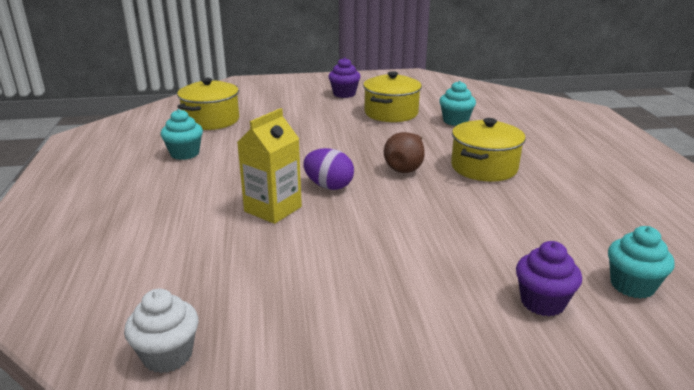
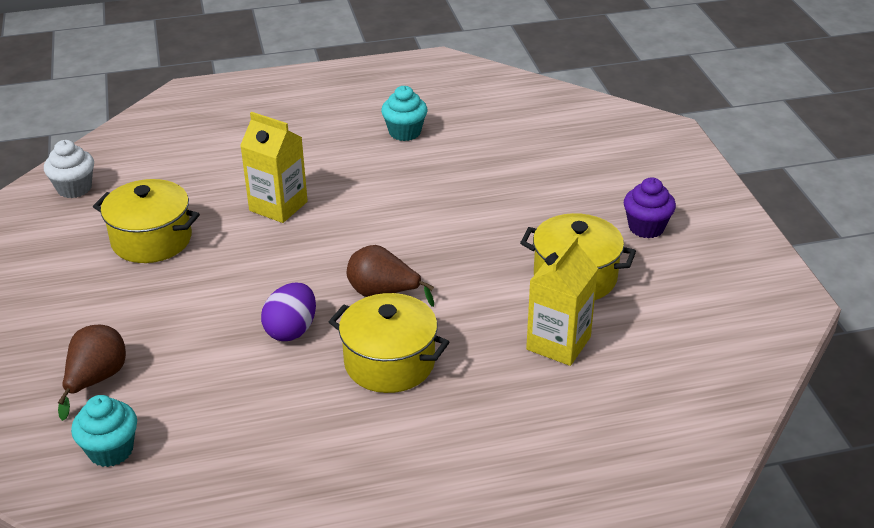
camera: 85 degrees right, 10 degrees up
yellow pot [177,78,239,130] -> yellow pot moved to [93,179,200,263]
purple egg [303,148,354,190] -> purple egg moved to [261,283,316,341]
turquoise cupcake [439,81,476,126] -> yellow carton [526,236,598,366]
purple cupcake [516,241,582,316] -> brown pear [58,325,126,421]

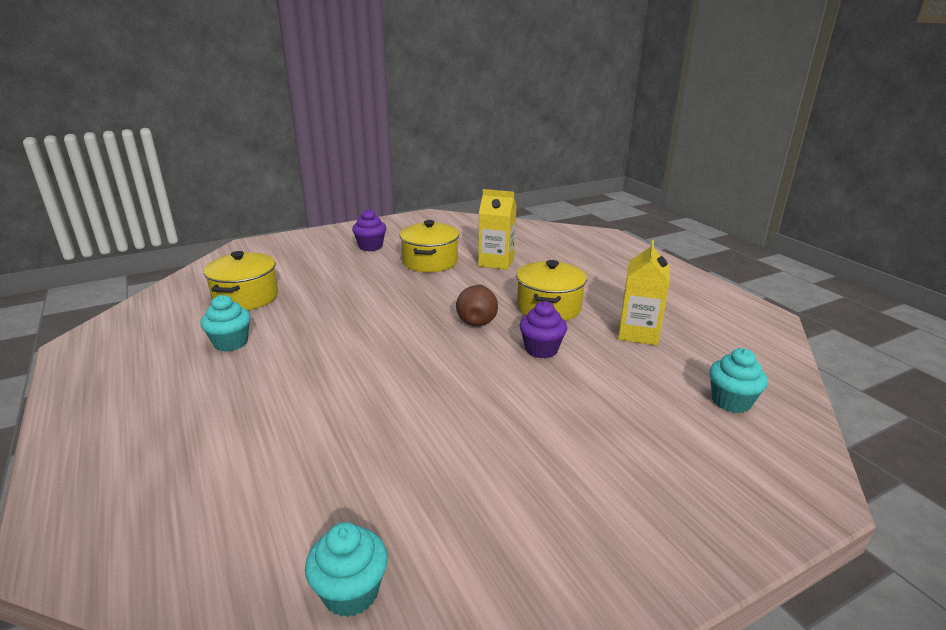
camera: 105 degrees left, 10 degrees down
white cupcake [44,140,94,198] -> turquoise cupcake [305,522,388,617]
brown pear [58,325,126,421] -> none
yellow pot [93,179,200,263] -> yellow pot moved to [203,251,278,310]
yellow carton [240,112,308,223] -> yellow carton moved to [618,240,670,345]
purple egg [261,283,316,341] -> purple cupcake [520,301,567,358]

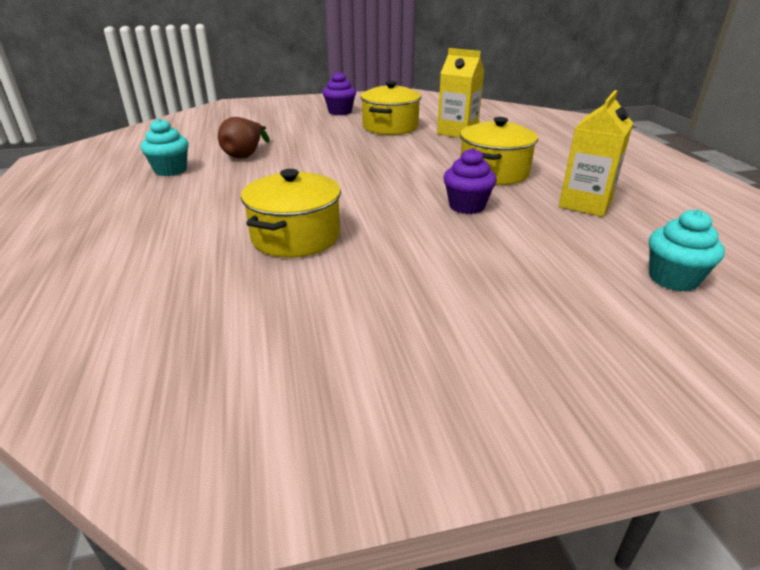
camera: 15 degrees right, 5 degrees up
yellow pot [203,251,278,310] -> yellow pot moved to [241,169,341,258]
turquoise cupcake [305,522,388,617] -> none
brown pear [456,285,498,326] -> brown pear moved to [218,117,270,158]

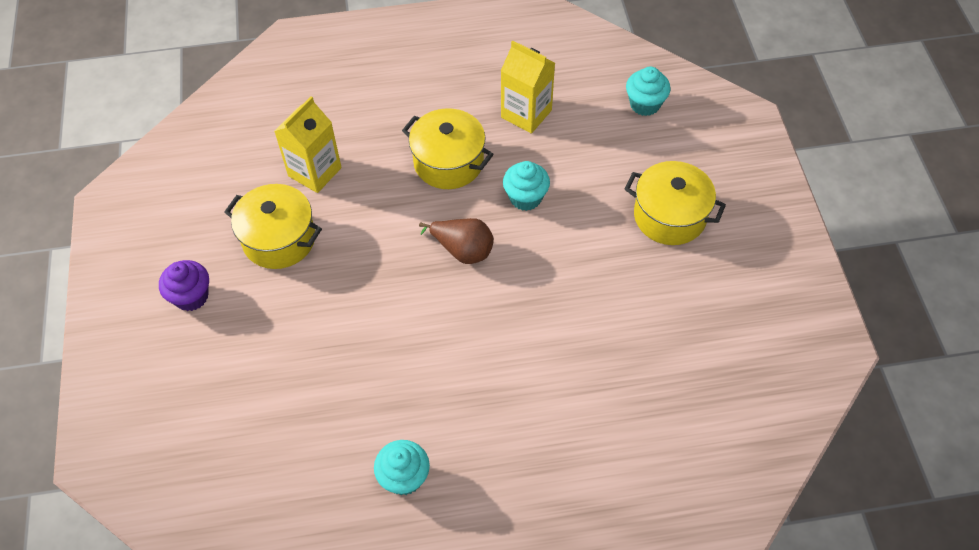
camera: 85 degrees left, 25 degrees up
brown pear [218,117,270,158] -> brown pear moved to [419,218,494,264]
yellow pot [241,169,341,258] -> yellow pot moved to [625,161,726,245]
purple cupcake [443,148,497,214] -> turquoise cupcake [503,161,550,211]

